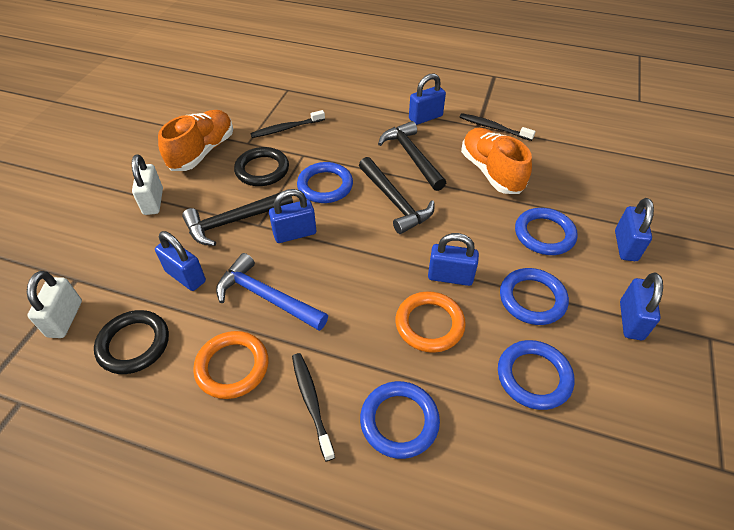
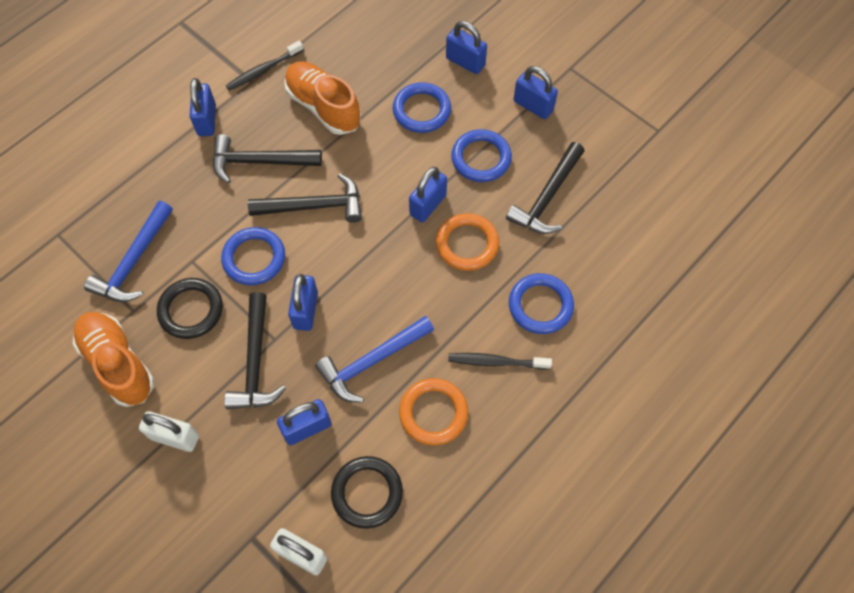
camera: 65 degrees left, 15 degrees up
black toothbrush [250,110,325,138] -> blue hammer [84,201,173,302]
orange shoe [461,128,532,194] -> orange shoe turned 45 degrees clockwise [284,61,361,135]
blue ring [498,340,575,410] -> black hammer [506,142,584,234]

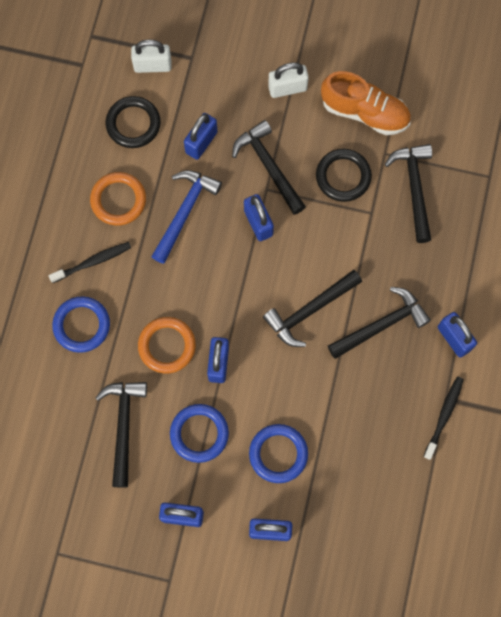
camera: 150 degrees right, 10 degrees up
blue hammer [84,201,173,302] -> black hammer [385,144,432,243]
blue ring [221,227,285,285] -> none
orange shoe [284,61,361,135] -> none

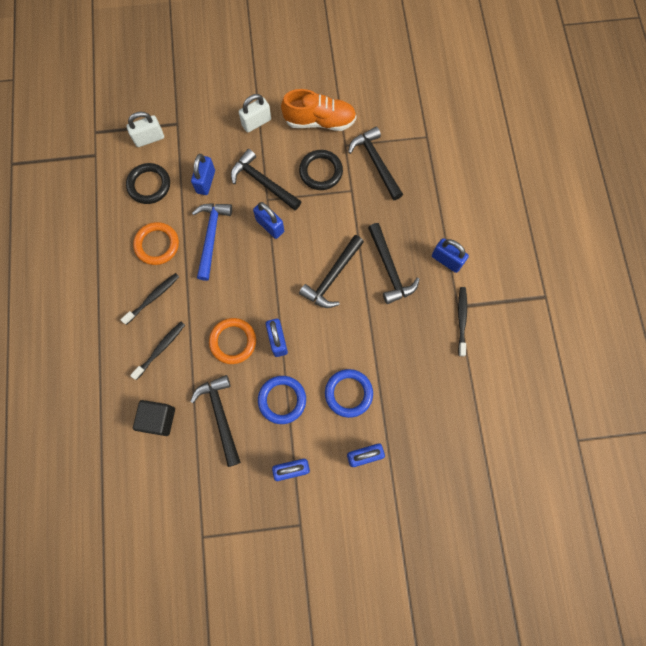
camera: 20 degrees left, 0 degrees up
blue ring [52,296,110,353] -> black toothbrush [130,322,185,380]
black hammer [328,287,431,359] -> black hammer turned 120 degrees clockwise [368,223,420,304]
none -> black cube [133,400,175,436]

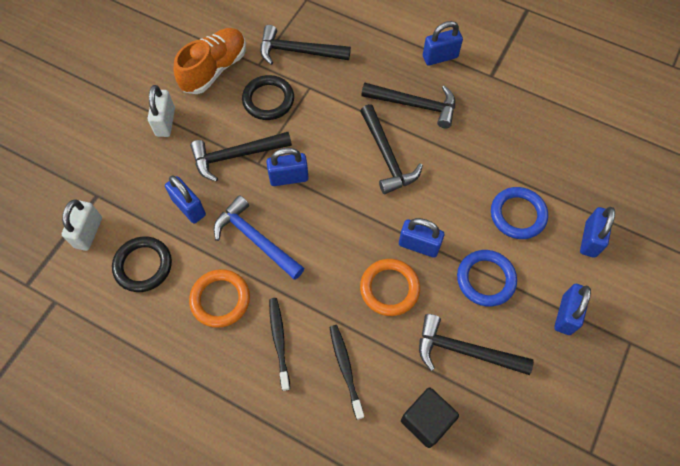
camera: 55 degrees left, 10 degrees down
black toothbrush [458,287,467,356] -> none

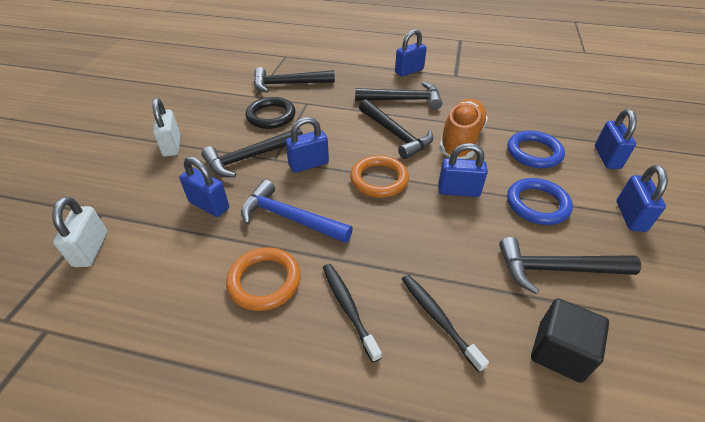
camera: 15 degrees left, 20 degrees down
black ring [112,236,172,292] -> none
orange shoe [174,28,246,94] -> orange shoe moved to [439,99,488,159]
orange ring [360,259,420,316] -> orange ring moved to [350,155,409,198]

